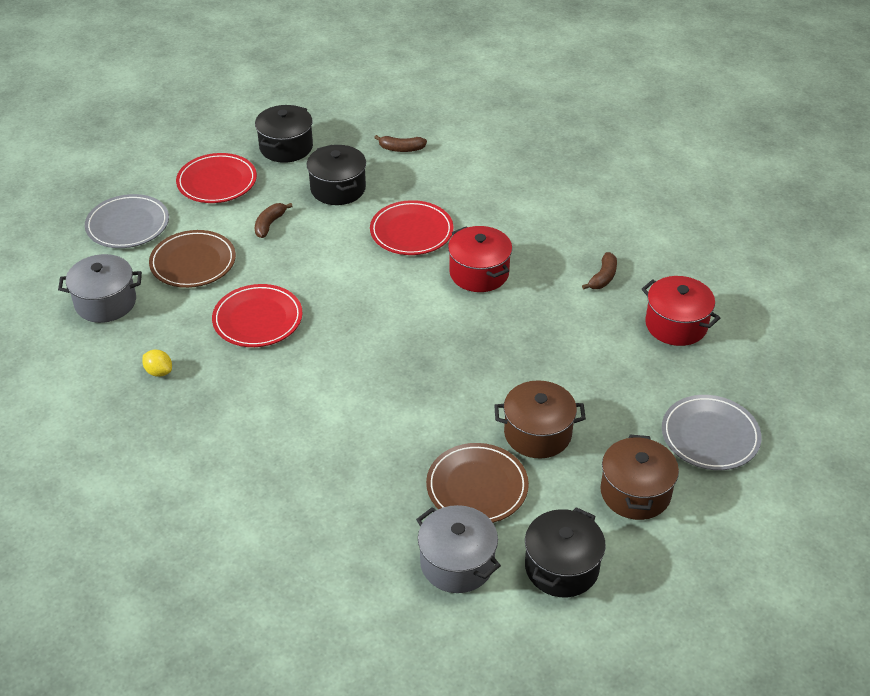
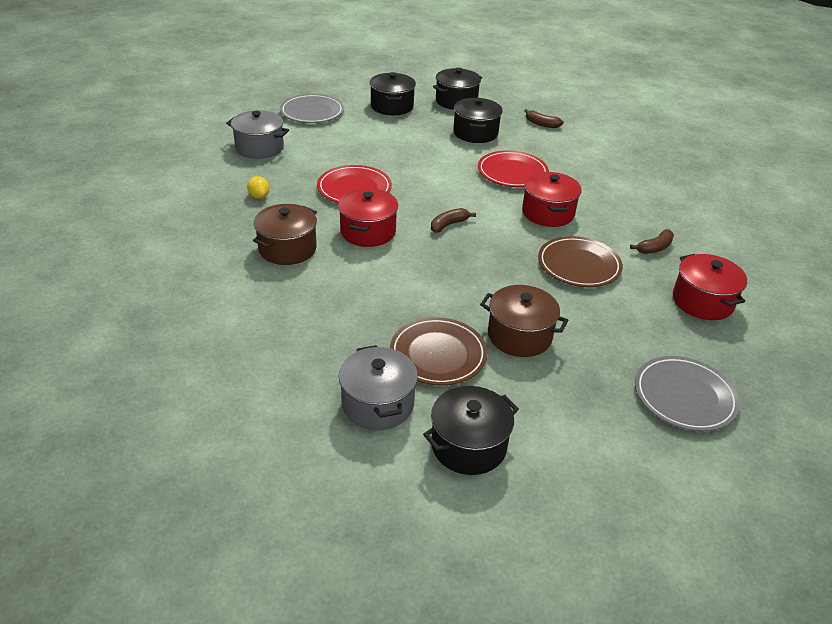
camera: 25 degrees right, 5 degrees down
brown plate [149,230,236,288] -> brown plate moved to [538,236,623,287]
red plate [176,153,257,203] -> black pot [369,72,416,115]
brown banana [255,203,293,238] -> brown banana moved to [431,208,476,233]
brown pot [600,435,679,520] -> brown pot moved to [253,204,317,265]
none -> red pot [338,188,398,247]

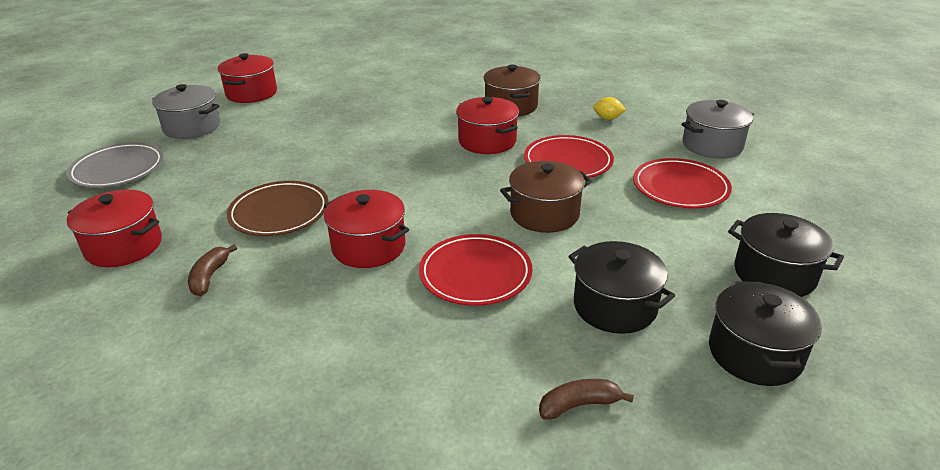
camera: 135 degrees right, 5 degrees down
grey plate [280,94,344,123] -> none
grey pot [339,345,418,430] -> grey pot moved to [152,84,220,139]
brown plate [390,317,487,385] -> none
black pot [423,386,519,475] -> red pot [218,53,277,103]
brown banana [431,208,476,233] -> none
brown pot [480,285,568,357] -> brown pot moved to [500,161,592,233]
none -> red plate [633,158,732,208]

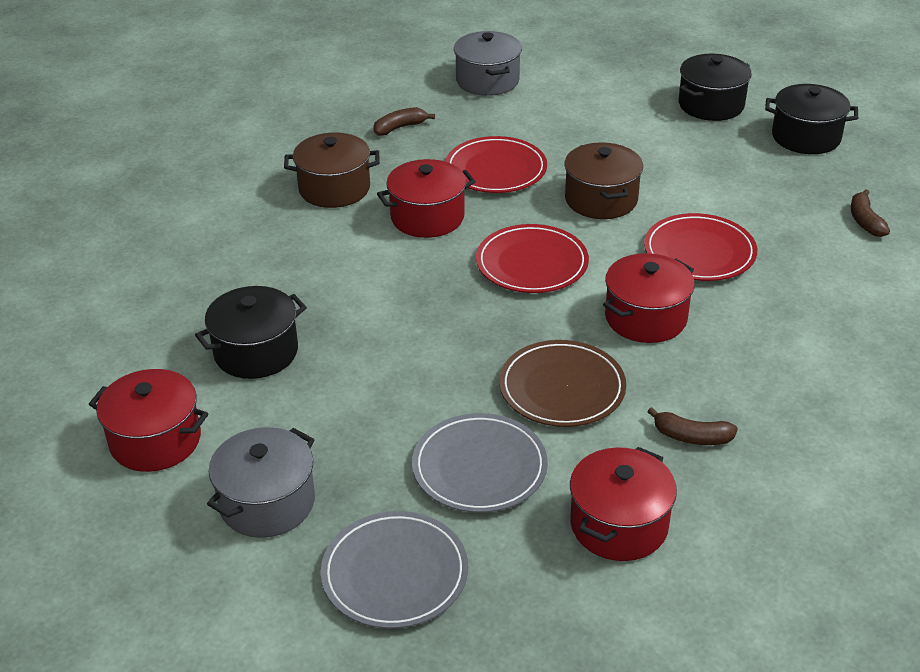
camera: 80 degrees left, 5 degrees up
black pot [568,241,675,334] -> black pot moved to [195,286,307,379]
yellow lemon [593,97,626,120] -> brown banana [373,107,435,136]
red plate [633,158,732,208] -> red plate moved to [476,224,589,293]
none -> grey plate [412,413,548,513]

